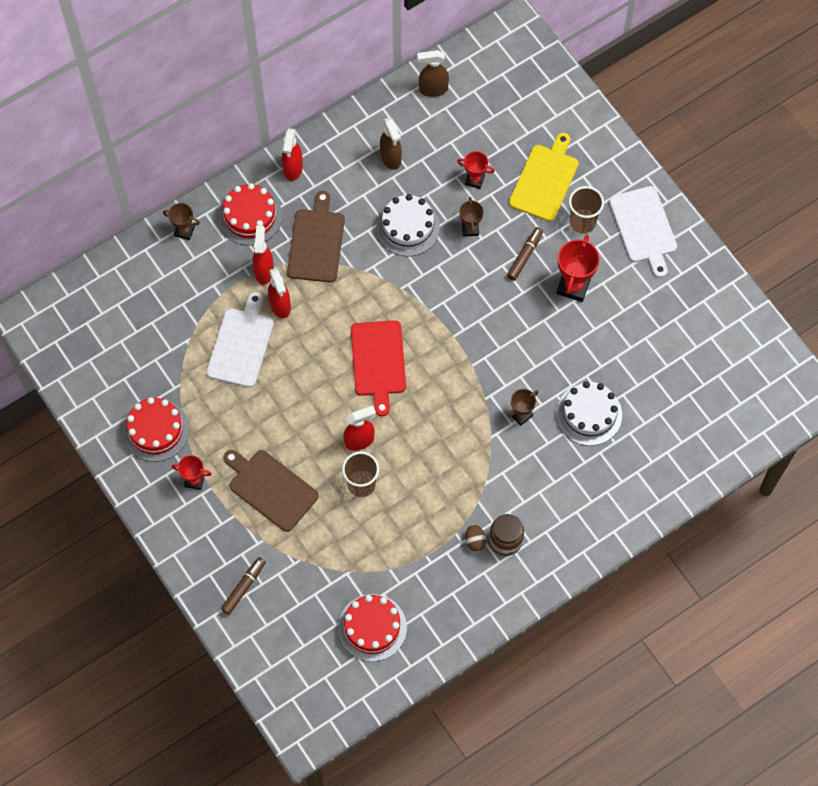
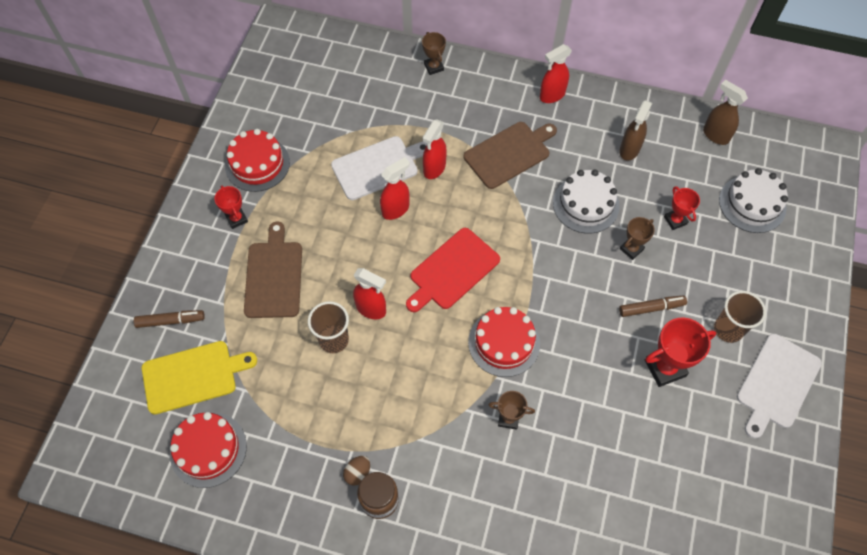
camera: 50 degrees right, 5 degrees down
red cake [218,183,282,245] -> red cake moved to [468,307,540,377]
red spray bottle [253,226,274,285] -> red spray bottle moved to [380,157,410,220]
yellow cutting board [509,133,579,221] -> yellow cutting board moved to [142,341,257,415]
white cake [556,381,622,446] -> white cake moved to [719,168,788,233]

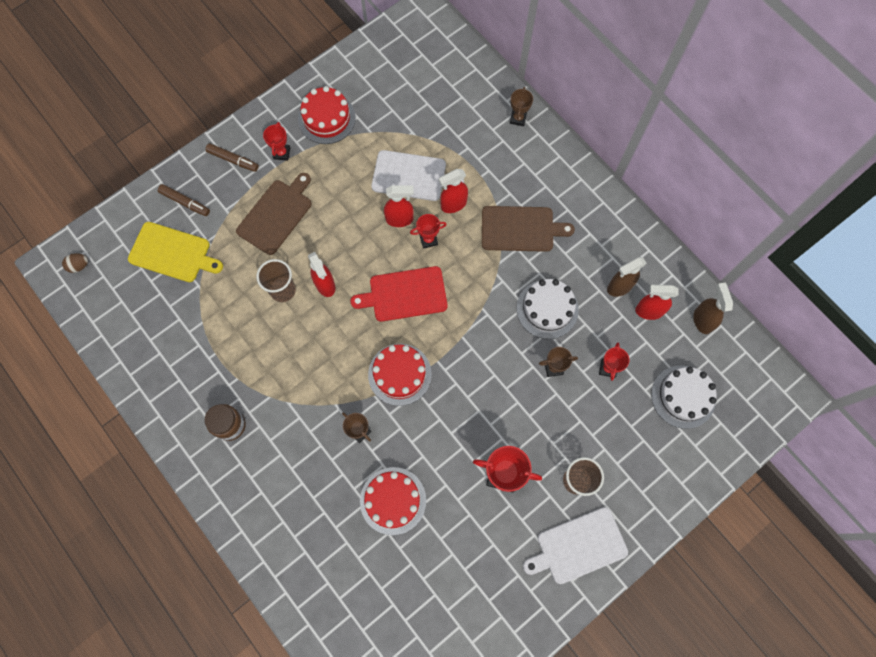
camera: 35 degrees right, 10 degrees up
red cake [170,412,247,488] -> red cake moved to [360,467,426,535]
brown egg [343,456,370,486] -> brown egg moved to [62,253,88,273]
red spray bottle [540,44,572,103] -> red spray bottle moved to [635,285,679,320]
brown marker [619,295,687,317] -> brown marker moved to [205,143,259,172]
none -> red trophy [410,214,447,249]

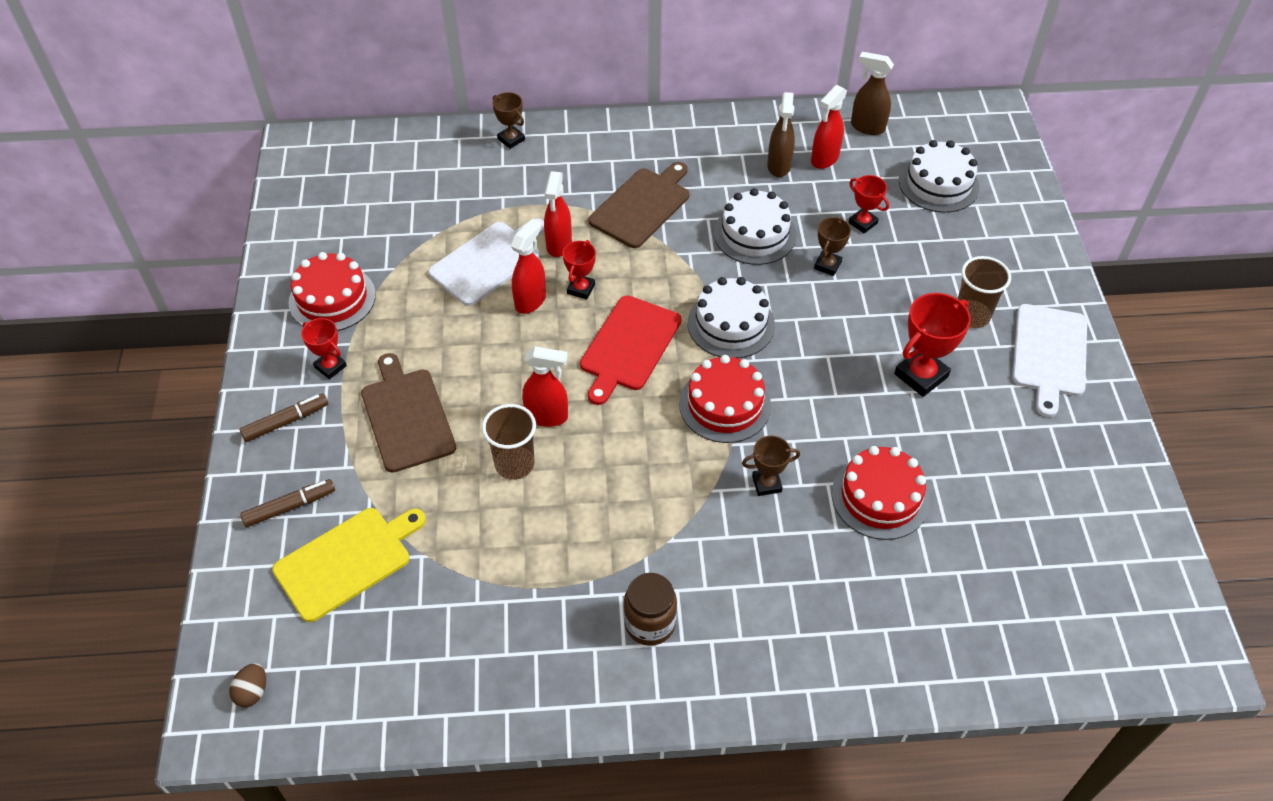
camera: 55 degrees left, 20 degrees down
none -> white cake [688,277,775,358]

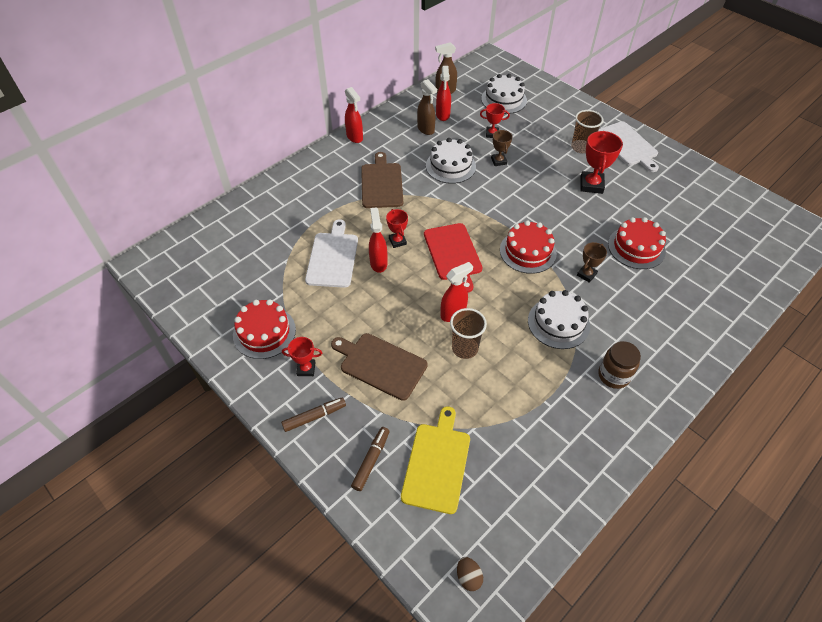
camera: 40 degrees left, 0 degrees up
brown marker [239,394,328,442] -> brown marker turned 45 degrees clockwise [281,397,346,432]
brown trophy [492,92,525,149] -> none
red spray bottle [544,171,572,257] -> red spray bottle moved to [345,87,363,143]
white cake [688,277,775,358] -> white cake moved to [528,290,590,349]

